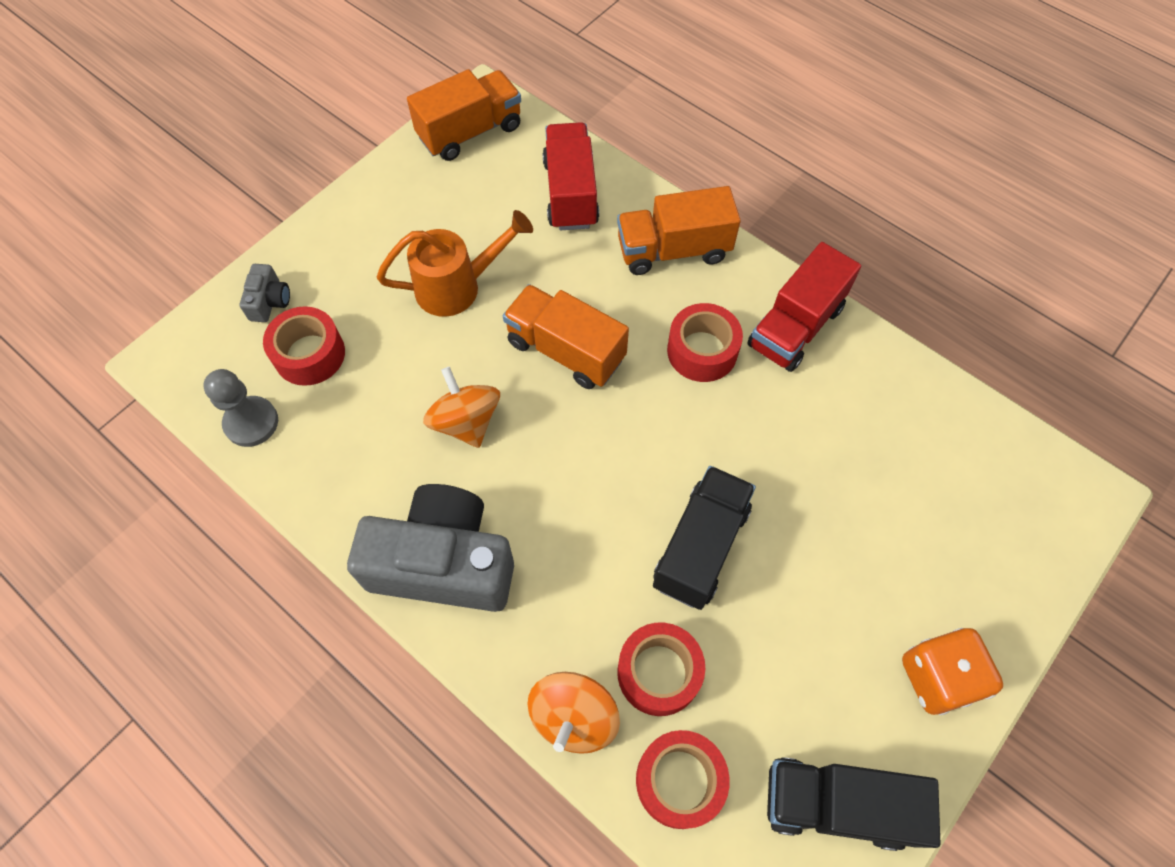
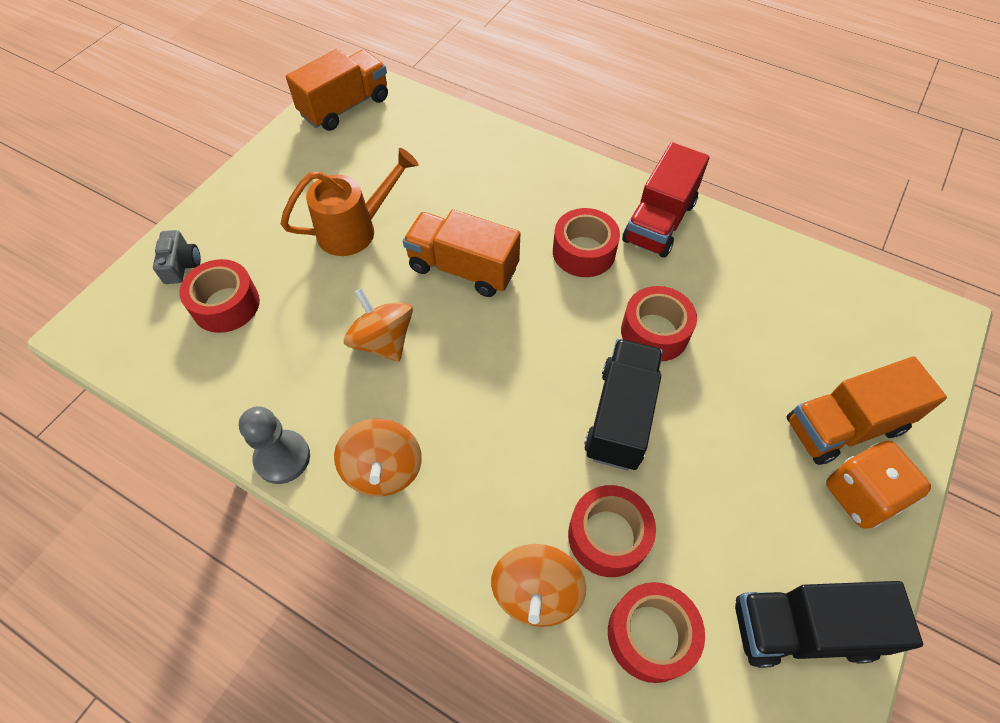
camera: 10 degrees left, 5 degrees down
grey pawn [203,369,278,447] -> grey pawn moved to [239,406,310,484]
grey camera [347,484,514,612] -> orange spinning top [334,419,422,496]
red truck [542,122,599,231] -> none
orange truck [617,186,741,275] -> orange truck moved to [787,356,947,465]
none -> red tape [621,286,697,362]

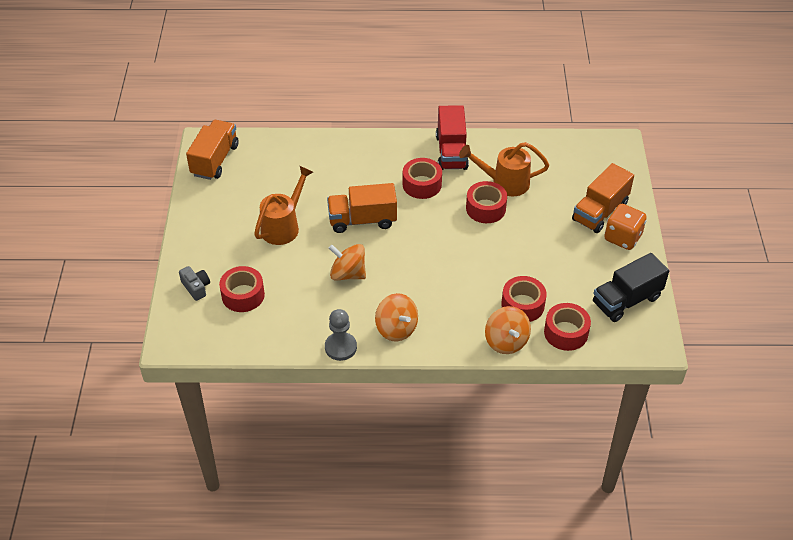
camera: 30 degrees left, 10 degrees down
black truck [584,339,663,470] -> none
none -> orange watering can [459,142,549,196]

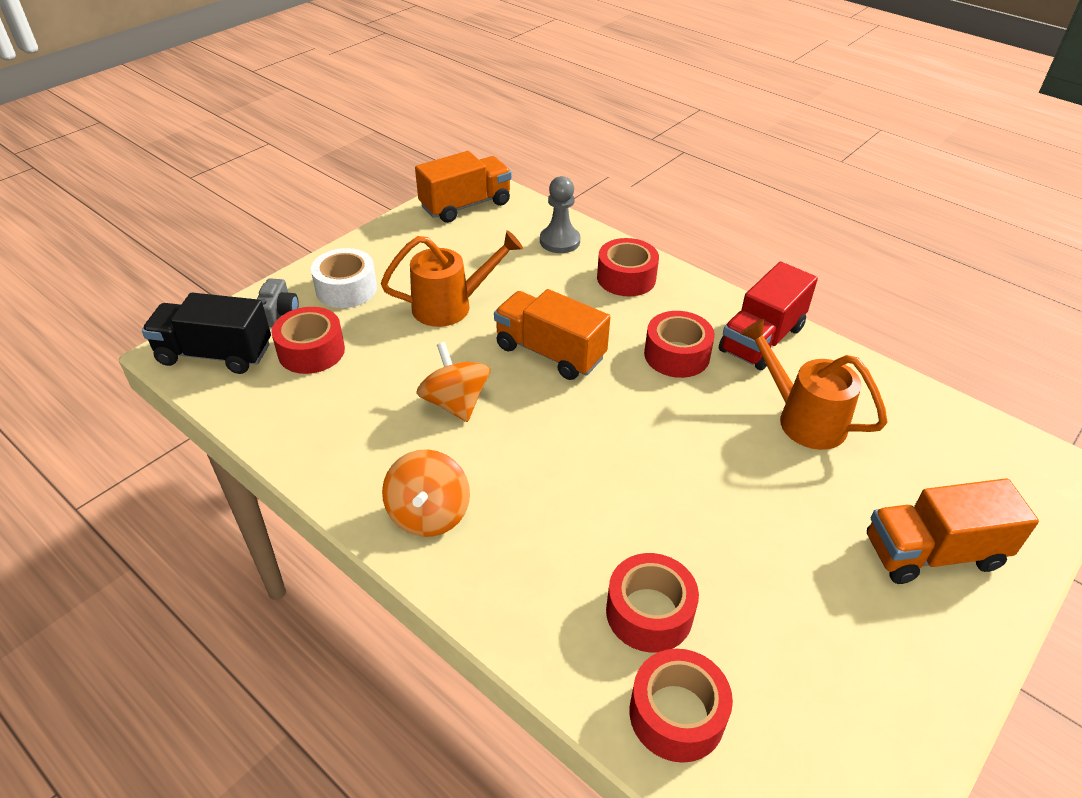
camera: 40 degrees right, 5 degrees down
grey pawn [325,309,357,361] -> grey pawn moved to [540,176,580,253]
red tape [466,181,507,223] -> red tape moved to [597,238,659,296]
orange spinning top [485,306,531,354] -> none
black truck [593,253,669,322] -> black truck moved to [142,293,271,374]
orange dice [604,204,647,250] -> none
none -> white tape [311,248,377,308]

